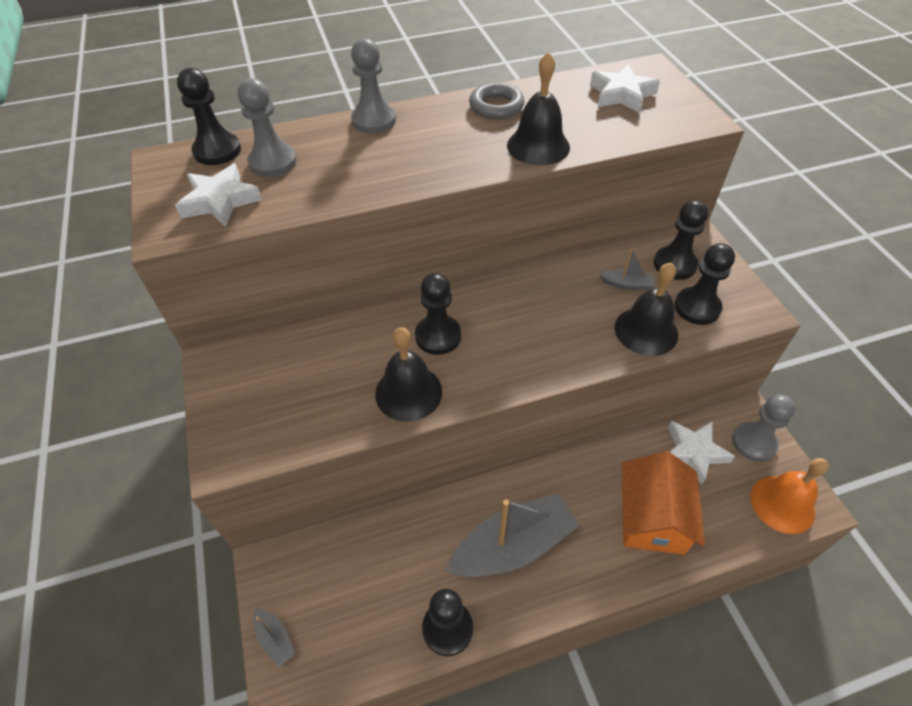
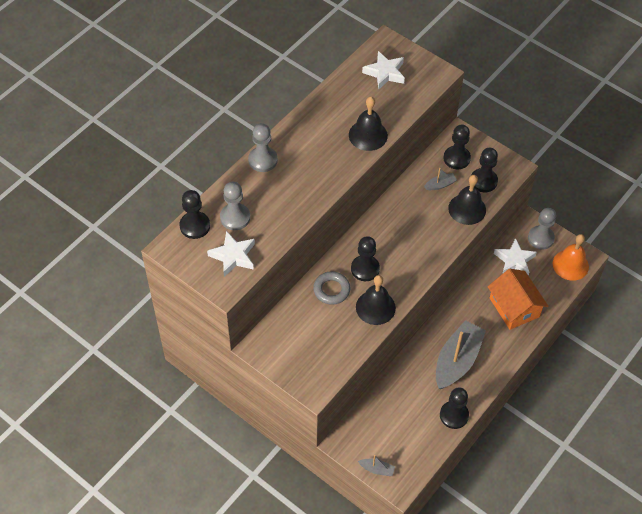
camera: 35 degrees left, 5 degrees up
grey ring [469,82,524,120] -> grey ring moved to [313,271,350,305]

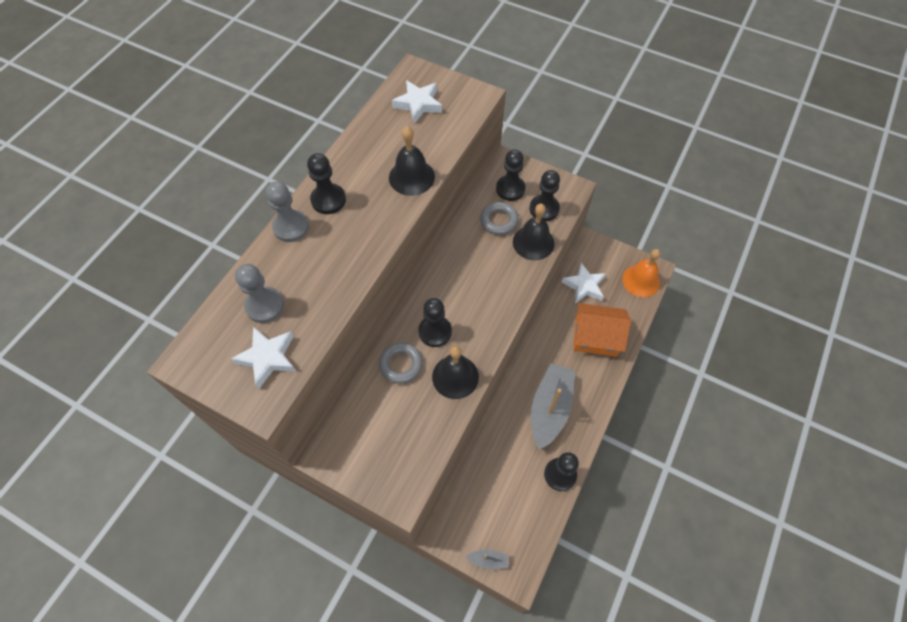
camera: 10 degrees left, 5 degrees up
black pawn [180,190,210,239] -> black pawn moved to [307,153,346,214]
grey boat [424,168,457,190] -> grey ring [480,202,519,235]
orange house [488,269,548,330] -> orange house turned 45 degrees counterclockwise [573,303,631,357]
grey pawn [528,208,556,249] -> none

